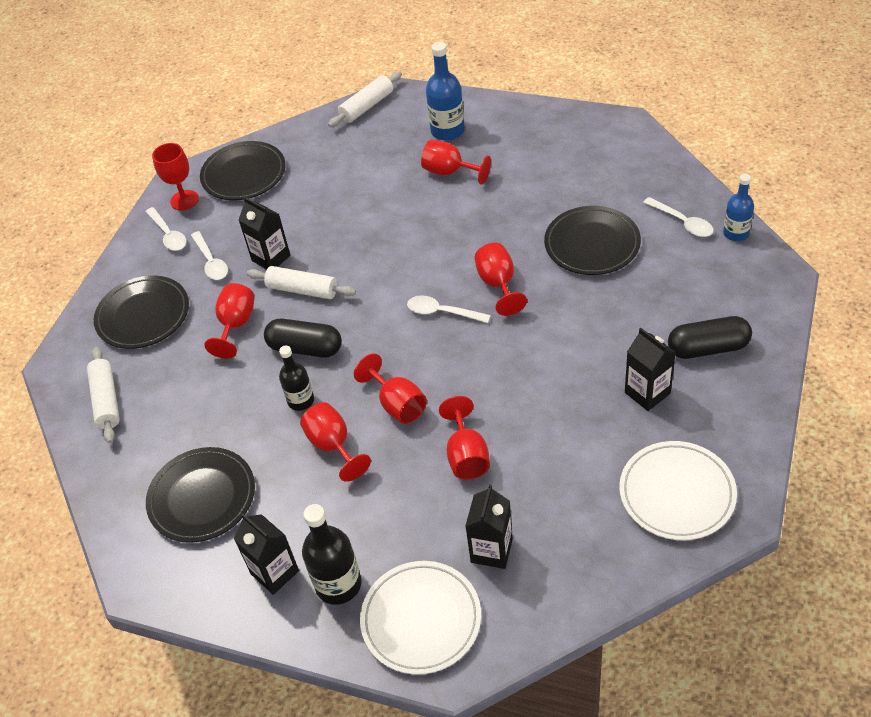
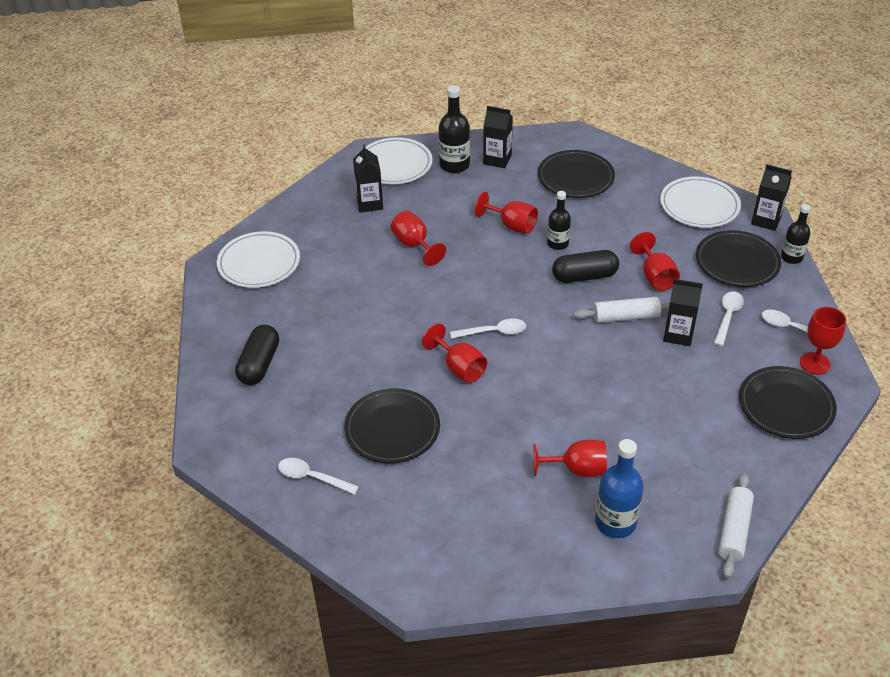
camera: 150 degrees right, 5 degrees down
white rolling pin [87,347,120,443] -> white plate [660,176,741,228]
white spoon [191,231,228,280] -> white spoon turned 75 degrees clockwise [714,291,744,346]
red goblet [354,353,427,424] -> none
black carton [625,328,676,411] -> black carton moved to [751,164,792,231]
black capsule [668,316,752,359] -> black capsule turned 45 degrees counterclockwise [235,325,279,385]
blue bottle [723,174,754,241] -> none
none -> black bottle [781,204,811,264]

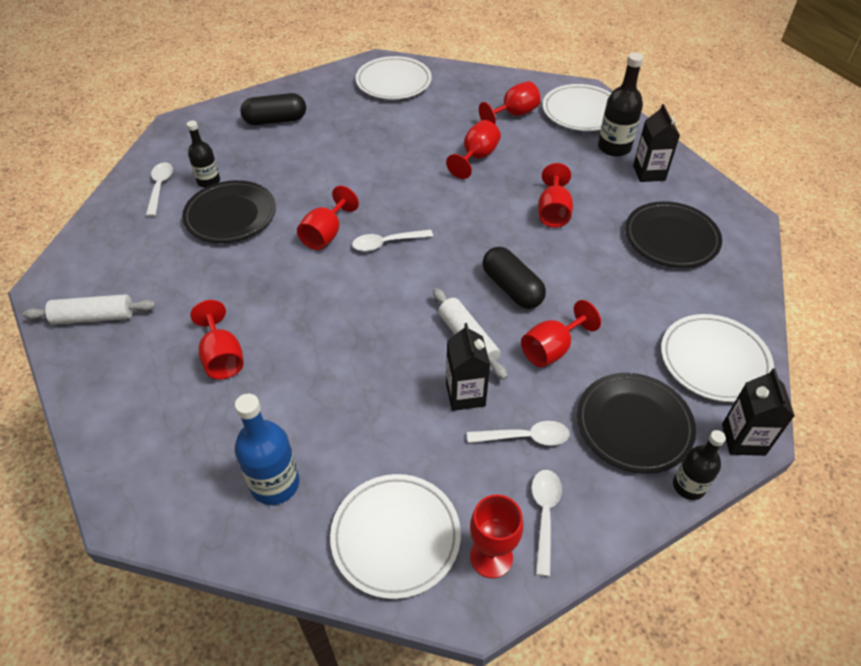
camera: 65 degrees right, 5 degrees up
black carton [353,144,383,212] -> red goblet [479,81,541,124]
white spoon [450,318,526,339] -> white spoon turned 105 degrees clockwise [352,230,433,251]
black bottle [547,191,571,250] -> black bottle moved to [186,121,220,188]
blue bottle [595,439,644,538] -> blue bottle moved to [235,394,299,505]
white rolling pin [718,473,754,578] -> white rolling pin moved to [23,294,156,325]
black plate [739,366,837,439] -> white plate [330,474,461,599]

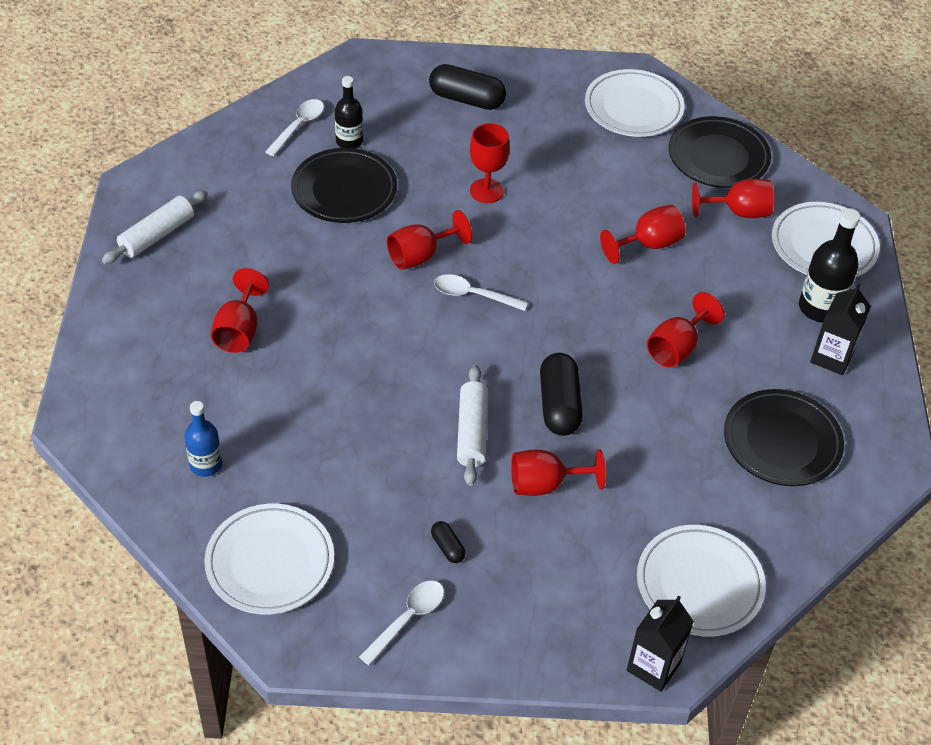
camera: 30 degrees right, 0 degrees up
white rolling pin [23,294,156,325] -> white rolling pin turned 75 degrees counterclockwise [102,190,208,264]
blue bottle [235,394,299,505] -> blue bottle [184,401,222,477], size x0.66
black carton [446,323,490,411] -> none
white spoon [467,421,570,446] -> black capsule [431,521,465,563]
red goblet [470,494,523,578] -> red goblet moved to [470,123,510,203]
black plate [577,373,696,473] -> black plate moved to [669,116,771,188]
black bottle [673,430,726,500] -> none

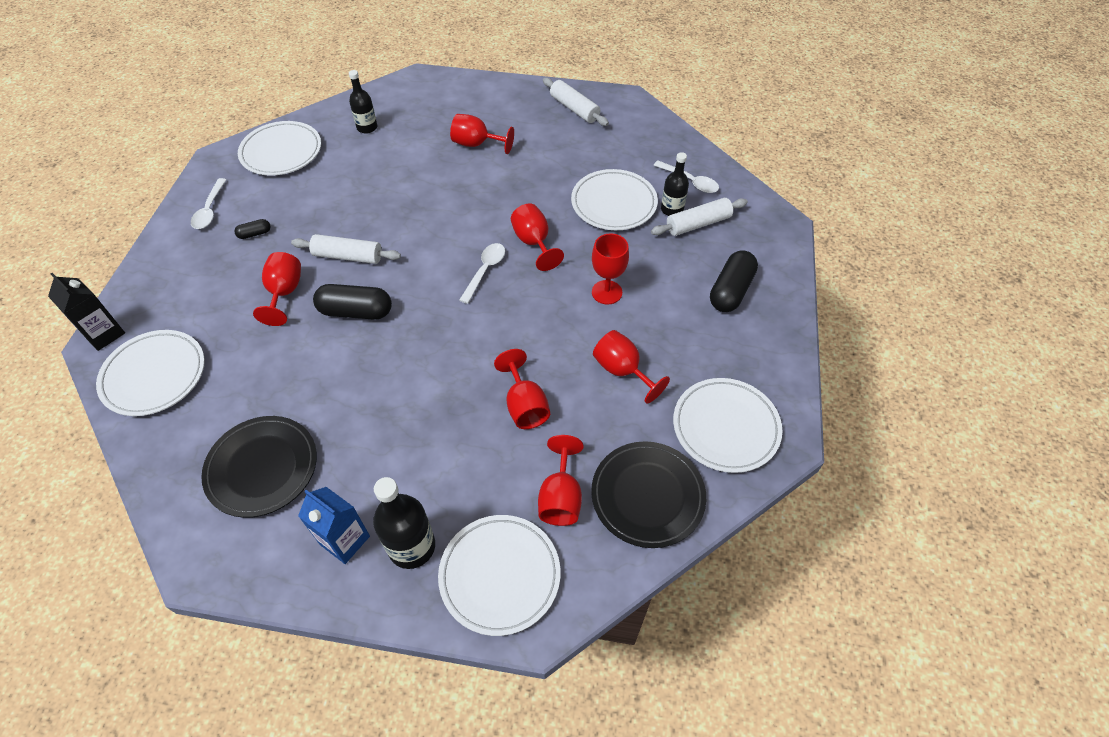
camera: 100 degrees right, 5 degrees up
blue bottle [184,401,222,477] -> black bottle [349,70,377,133]
black plate [291,148,397,223] -> white plate [571,169,658,230]
white spoon [359,581,444,666] -> white spoon turned 45 degrees clockwise [191,178,226,229]
red goblet [647,292,724,368] -> red goblet moved to [593,330,670,404]
black carton [810,284,871,375] -> blue carton [298,487,370,564]
none -> white rolling pin [651,198,748,236]

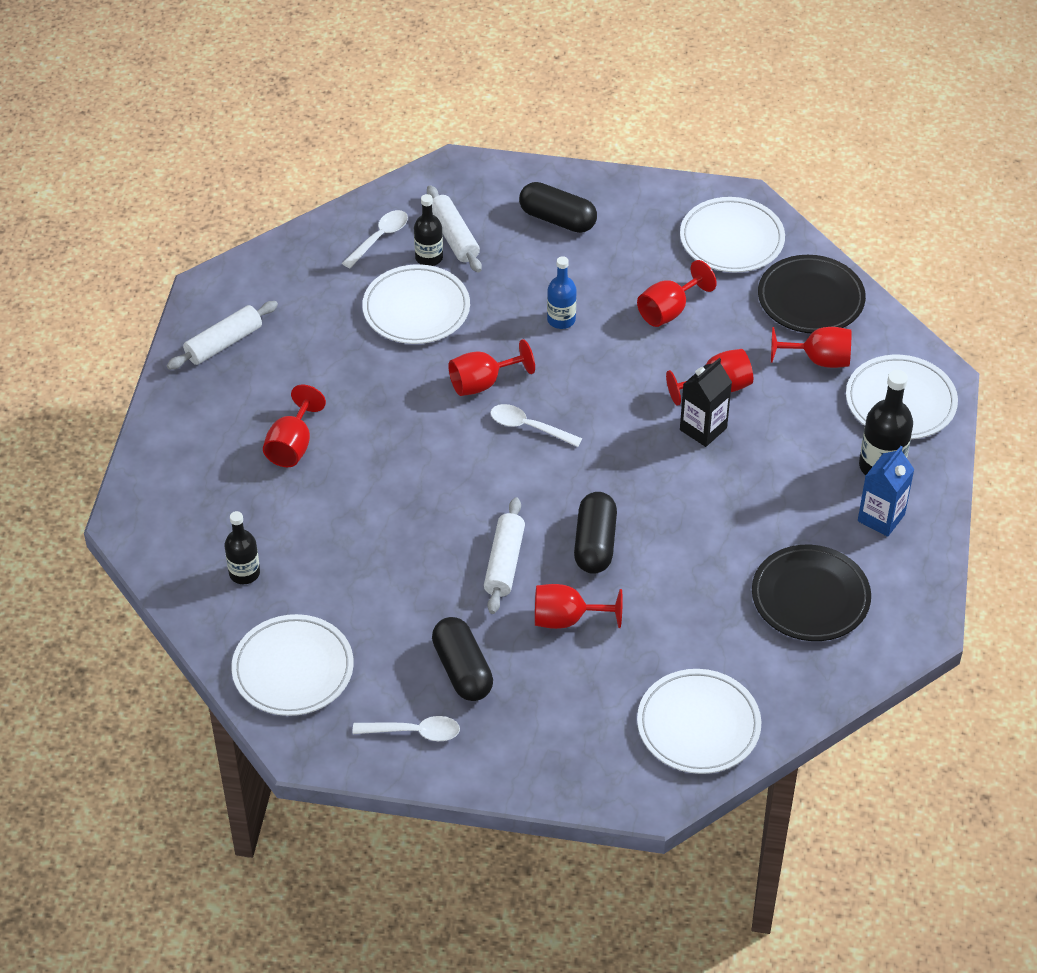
camera: 90 degrees left, 5 degrees down
black carton [48,273,125,351] -> black carton moved to [680,358,732,447]
black capsule [234,219,271,239] -> black capsule [432,617,493,701], size x2.06
red goblet [592,233,629,305] -> blue bottle [547,256,577,329]

